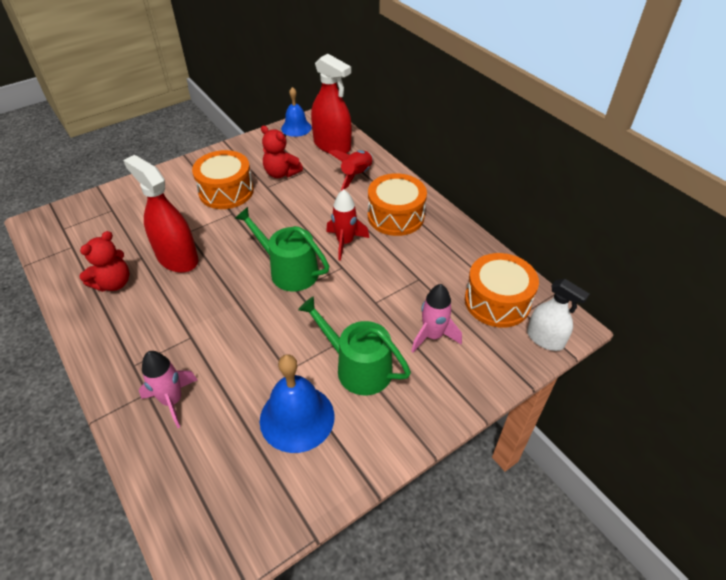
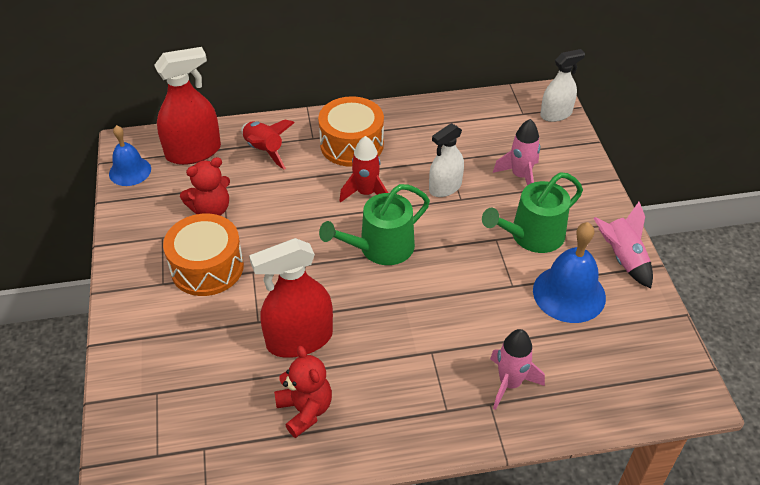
camera: 65 degrees left, 0 degrees up
orange drum [465,253,539,328] -> none
none -> white spray bottle [429,123,464,197]
none -> pink rocket [593,202,653,288]

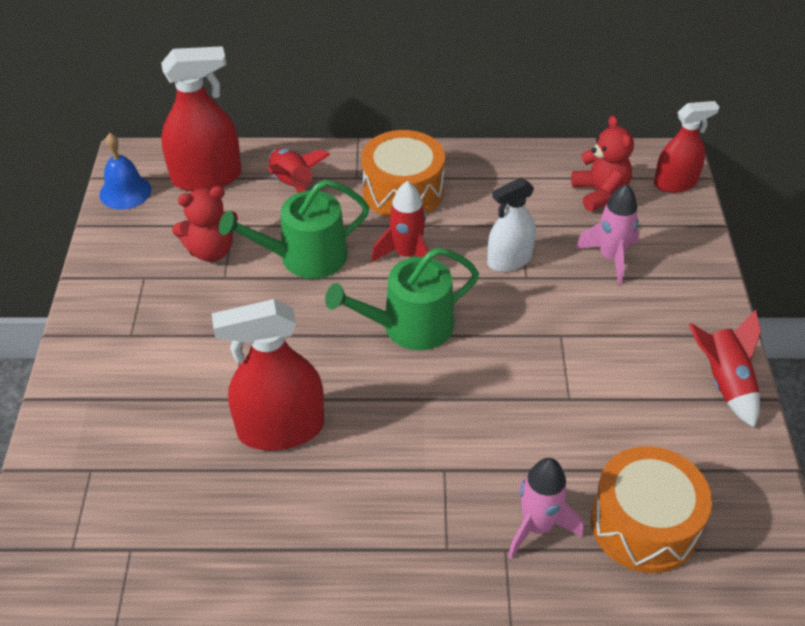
camera: 10 degrees right, 0 degrees up
orange drum [163,214,244,296] -> orange drum moved to [591,446,712,573]
red teddy bear [274,346,332,438] -> red teddy bear moved to [571,115,634,211]
green watering can [482,172,583,253] -> green watering can moved to [219,180,369,279]
blue bell [533,222,606,323] -> none
white spray bottle [540,49,585,122] -> red spray bottle [654,101,719,193]
pink rocket [593,202,653,288] -> red rocket [689,310,761,428]

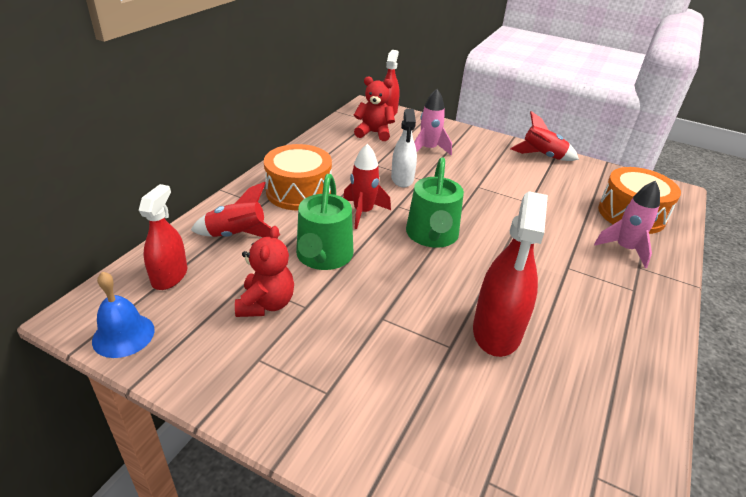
camera: 65 degrees left, 10 degrees down
red spray bottle [161,46,241,192] -> red spray bottle [138,184,187,290], size x0.65

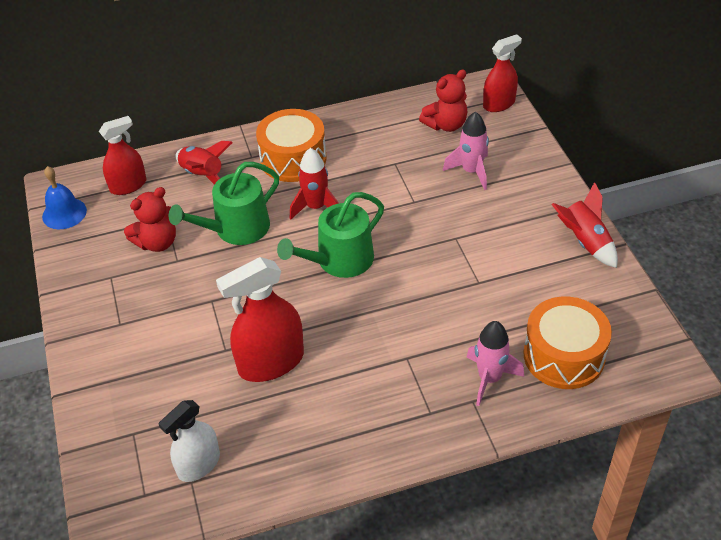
camera: 50 degrees right, 10 degrees up
red teddy bear [354,76,395,141] -> red teddy bear turned 90 degrees clockwise [419,69,467,132]
white spray bottle [391,109,417,187] -> white spray bottle moved to [158,400,220,482]

